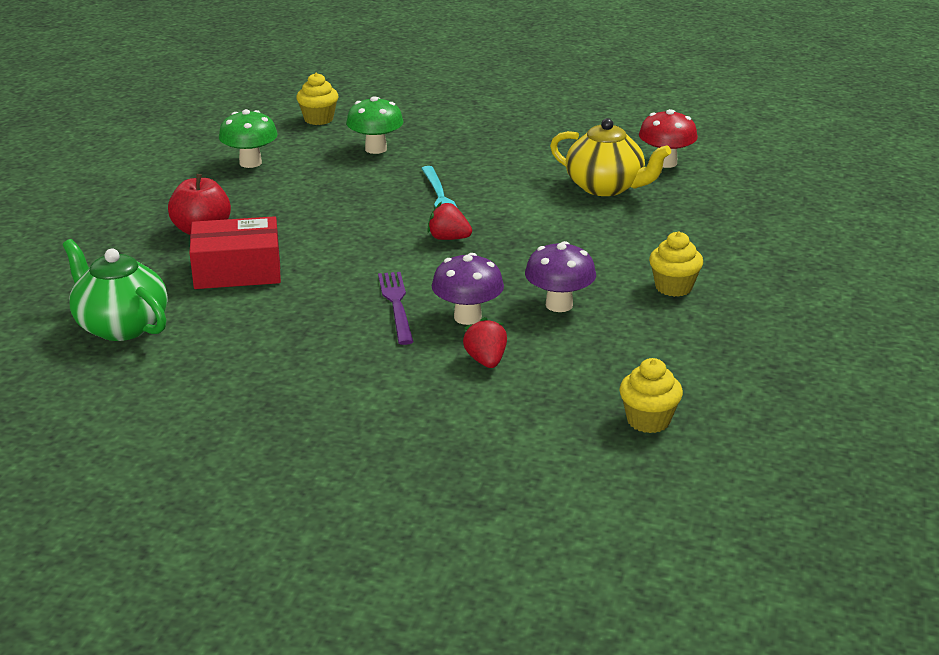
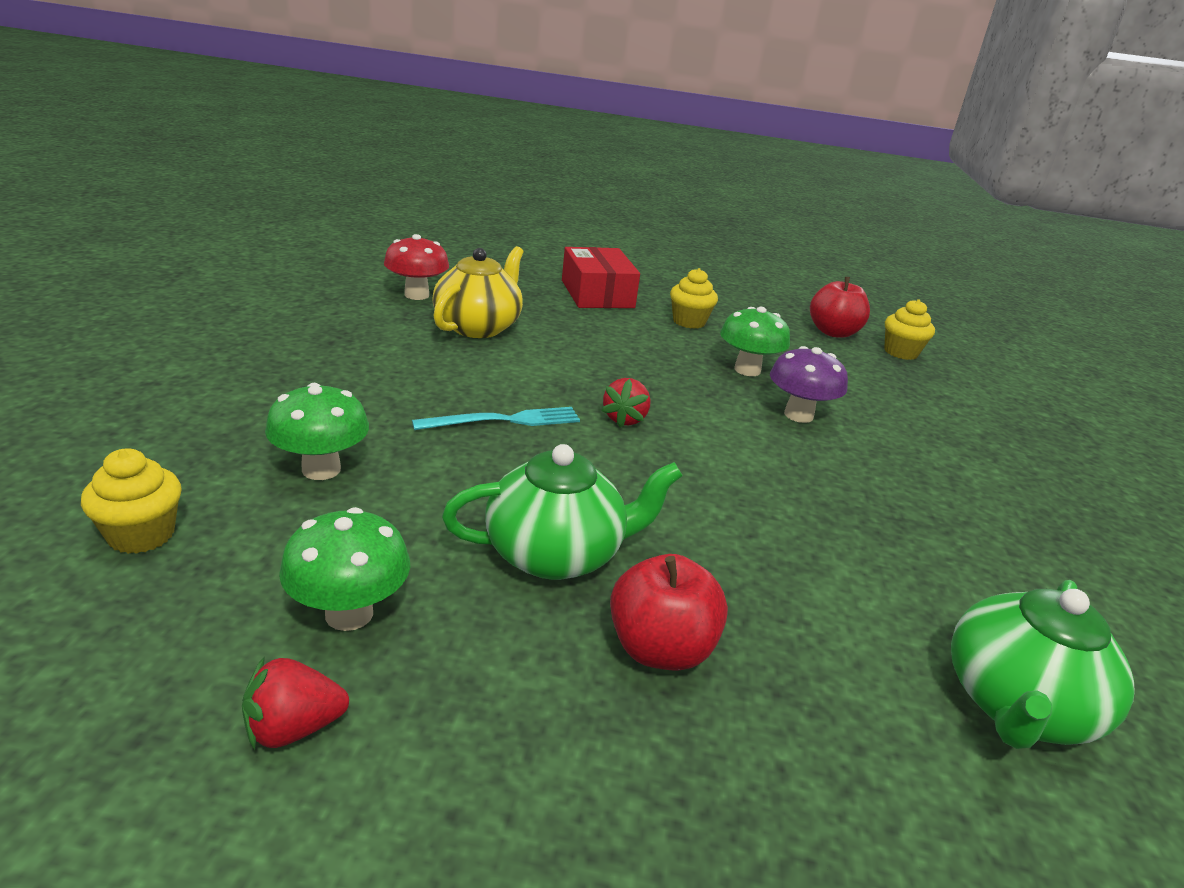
camera: 100 degrees left, 0 degrees up
red box [189,216,281,289] -> red box moved to [562,247,640,308]
purple fork [378,272,413,345] -> none
red strawberry [463,317,507,368] -> red strawberry moved to [242,656,349,750]
purple mushroom [525,241,596,312] -> green mushroom [720,307,790,376]
none -> green teapot [442,444,683,580]
none -> red apple [810,277,870,338]

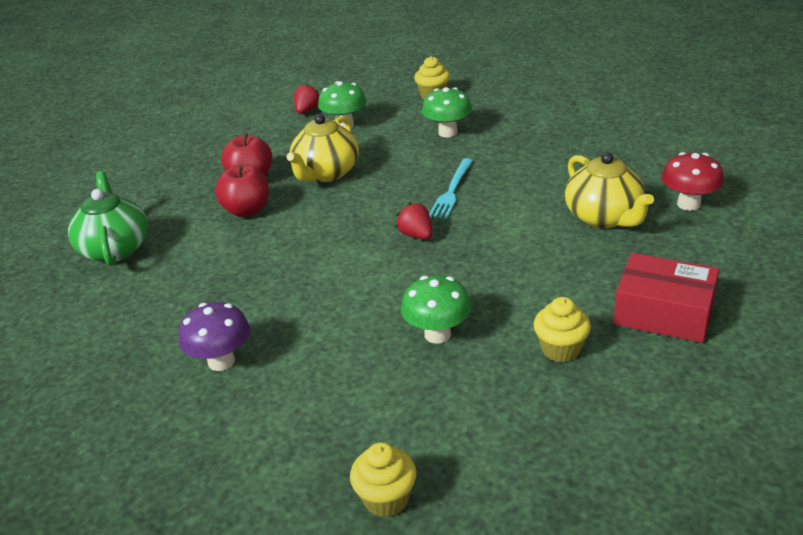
camera: 135 degrees right, 5 degrees up
green teapot [442,444,683,580] -> yellow teapot [287,114,359,182]
purple mushroom [770,346,848,423] -> purple mushroom moved to [179,302,250,371]
red apple [810,277,870,338] -> red apple moved to [215,164,269,217]

